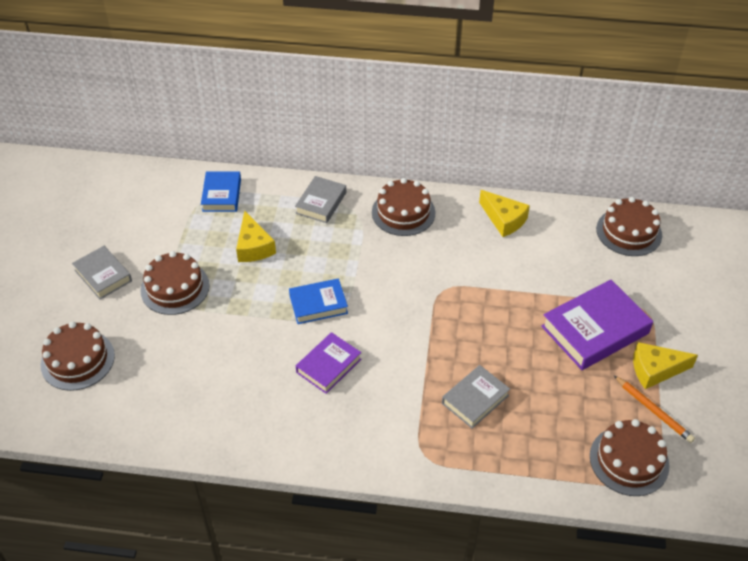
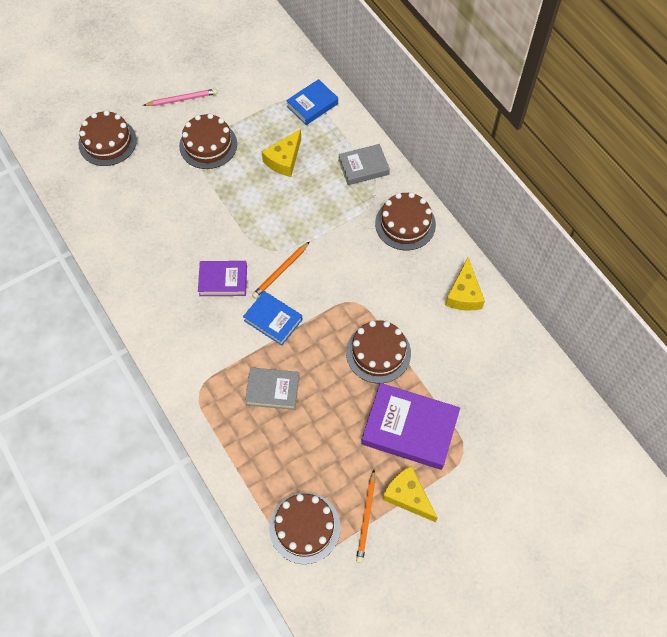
camera: 50 degrees right, 15 degrees up
grey book [72,246,132,300] -> pink pencil [143,89,217,106]
blue book [289,278,348,324] -> blue book moved to [243,291,303,346]
brown cake [596,197,662,256] -> brown cake moved to [346,320,411,383]
none -> orange pencil [252,242,309,299]

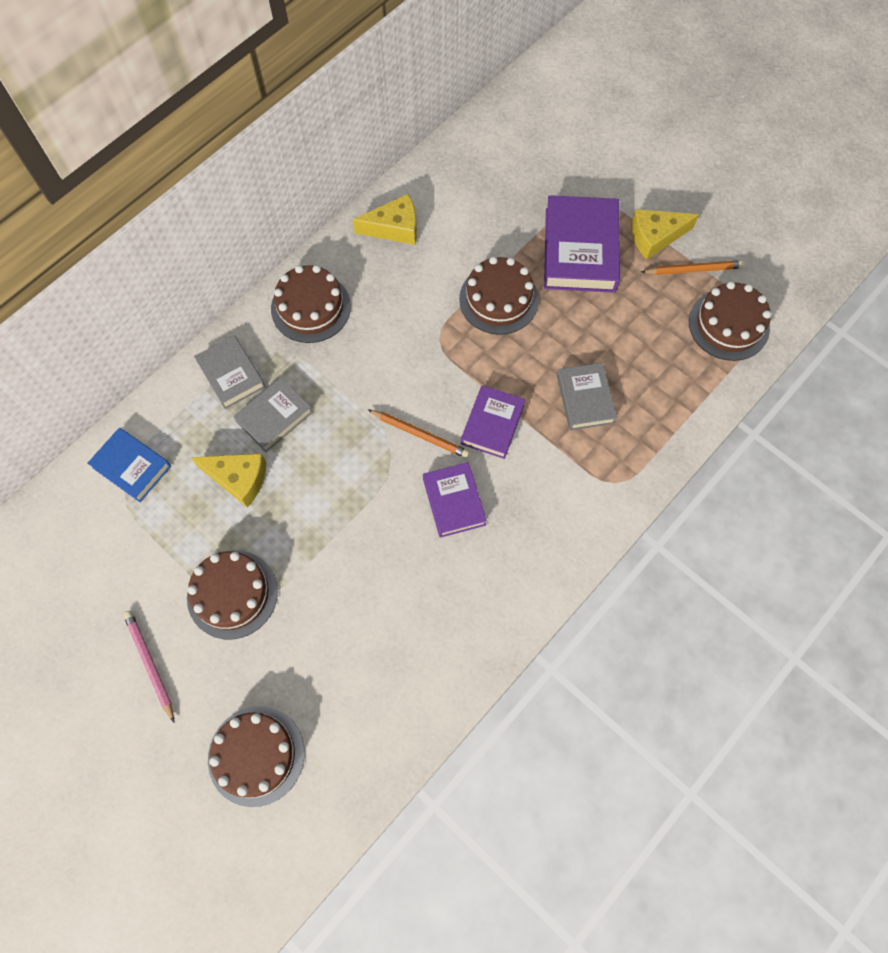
camera: 105 degrees left, 5 degrees up
blue book [243,291,303,346] -> purple book [461,385,525,459]
yellow cheese [382,466,437,522] -> yellow cheese turned 45 degrees clockwise [631,209,699,260]
none -> grey book [233,377,313,452]

